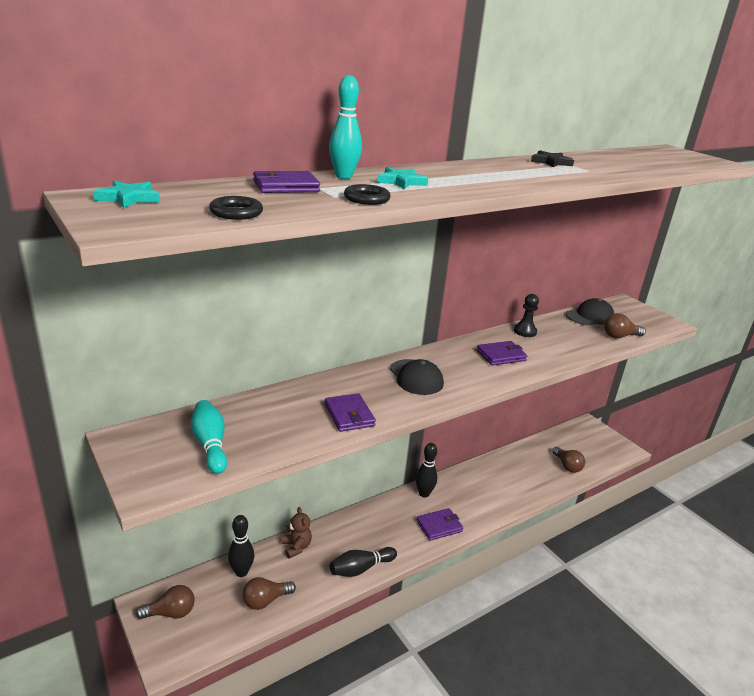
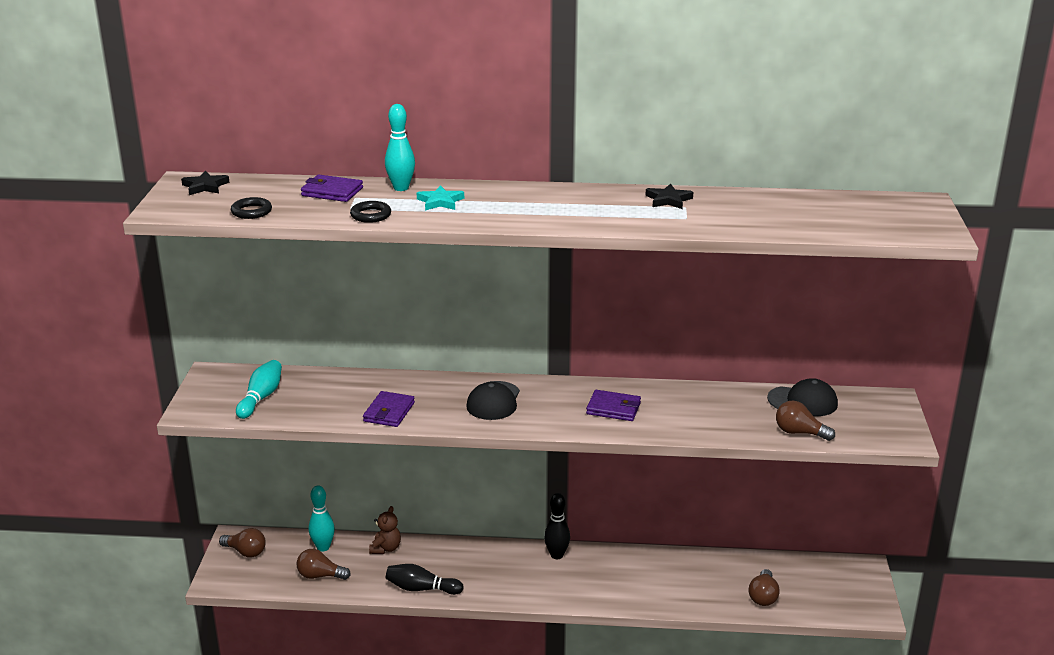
camera: 40 degrees right, 0 degrees up
turquoise star [93,181,160,208] -> black star [181,171,230,195]
black bowling pin [228,515,254,577] -> turquoise bowling pin [309,485,335,551]
purple wallet [416,508,463,541] -> none
black pawn [514,294,539,337] -> none

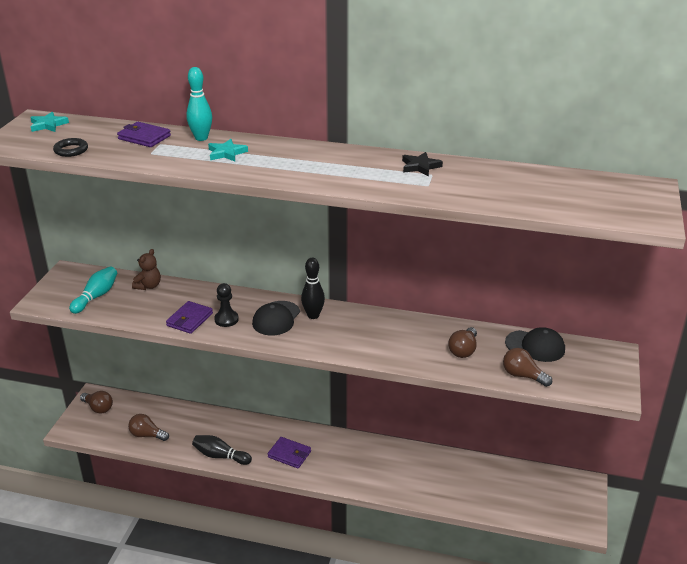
camera: 10 degrees right, 5 degrees up
black star [181,171,230,195] -> turquoise star [30,112,69,132]
turquoise bowling pin [309,485,335,551] -> none
black ring [350,201,391,223] -> none
brown teddy bear [369,506,401,554] -> brown teddy bear moved to [132,249,161,290]
black bowling pin [544,493,570,559] -> black bowling pin moved to [301,258,325,319]
purple wallet [586,390,641,421] -> purple wallet moved to [268,437,311,468]
brown light bulb [749,569,780,606] -> brown light bulb moved to [448,327,477,358]
none -> black pawn [214,283,239,327]

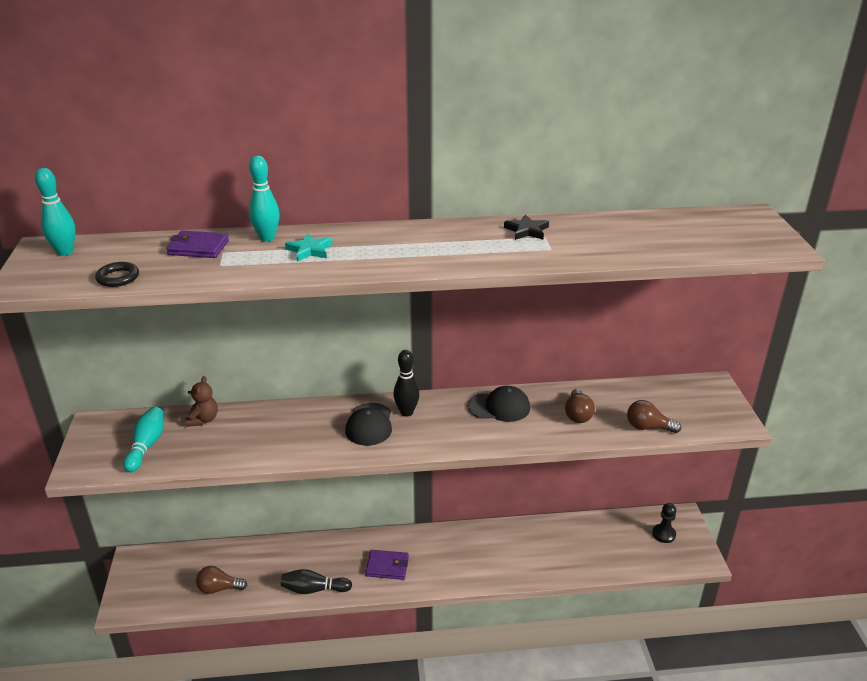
camera: 20 degrees left, 0 degrees up
turquoise star [30,112,69,132] -> turquoise bowling pin [35,168,76,256]
brown light bulb [80,391,113,414] -> none
purple wallet [166,301,213,334] -> none
black pawn [214,283,239,327] -> black pawn moved to [652,503,676,543]
black cap [505,327,565,362] -> black cap moved to [468,386,530,422]

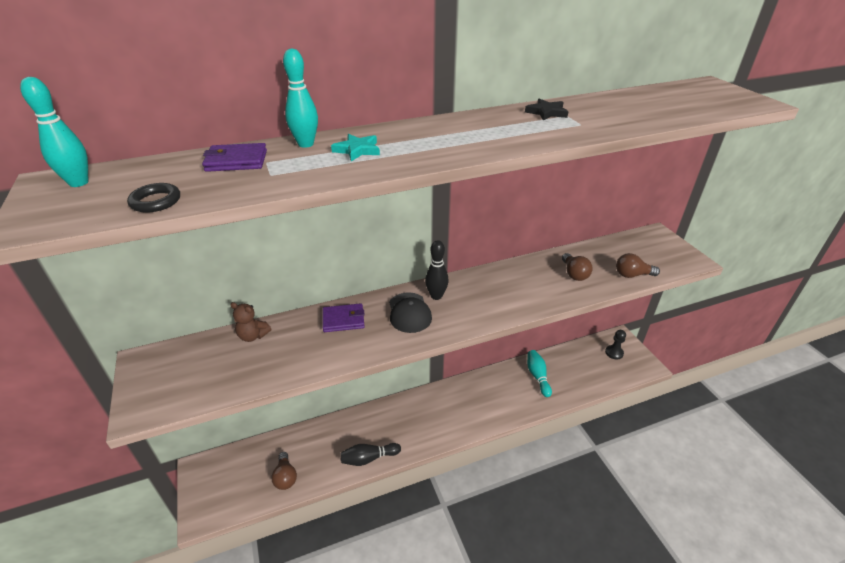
camera: 15 degrees left, 5 degrees up
turquoise bowling pin [123,407,163,472] -> turquoise bowling pin moved to [527,350,552,397]
brown teddy bear [185,376,218,427] -> brown teddy bear turned 120 degrees clockwise [230,302,272,342]
brown light bulb [196,566,247,594] -> brown light bulb turned 90 degrees counterclockwise [271,452,297,490]
purple wallet [366,550,409,580] -> purple wallet moved to [322,303,365,332]
black cap [468,386,530,422] -> none

